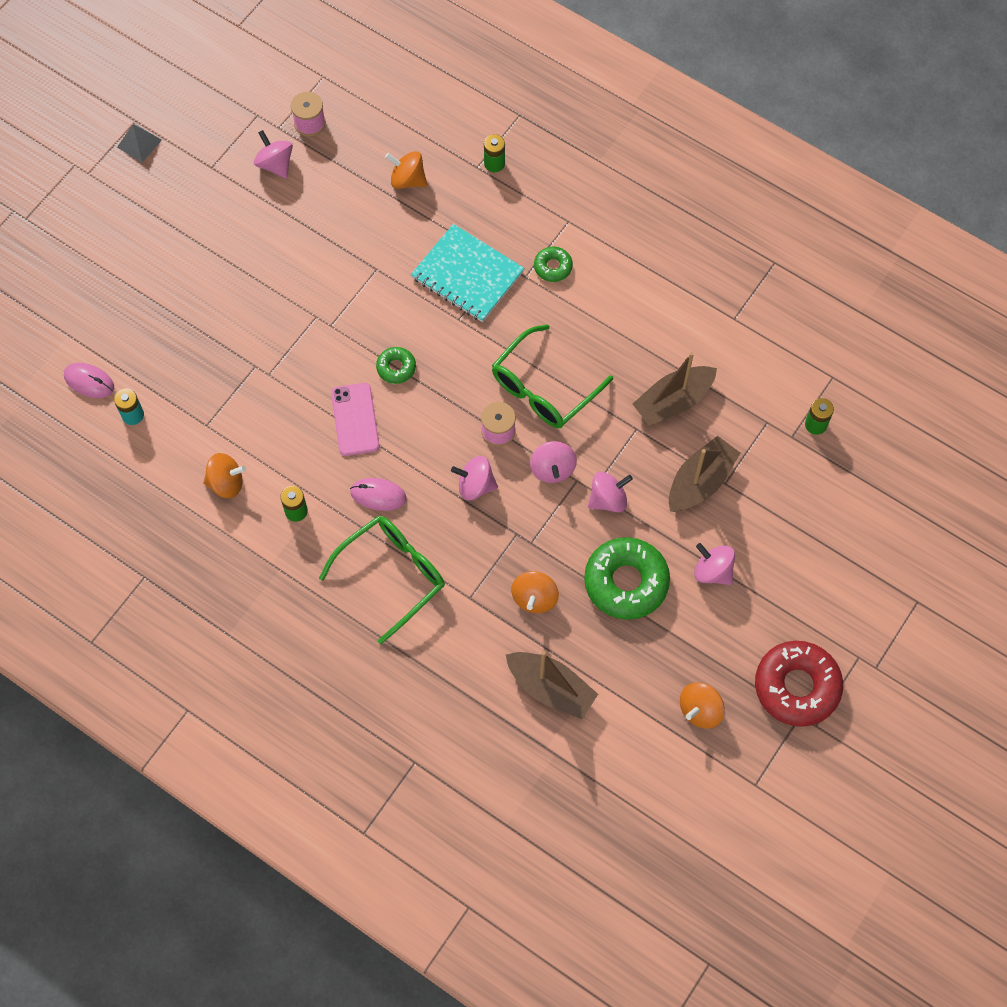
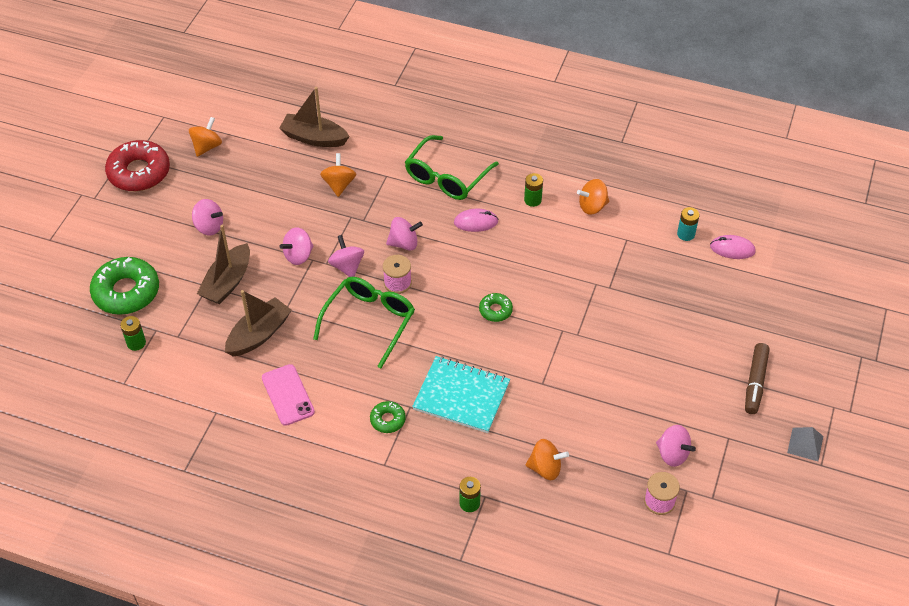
camera: 165 degrees right, 15 degrees down
pink phone [331,383,380,456] -> pink phone moved to [262,364,315,426]
green donut [584,537,670,620] -> green donut moved to [90,257,159,315]
none -> brown marker [745,343,770,414]

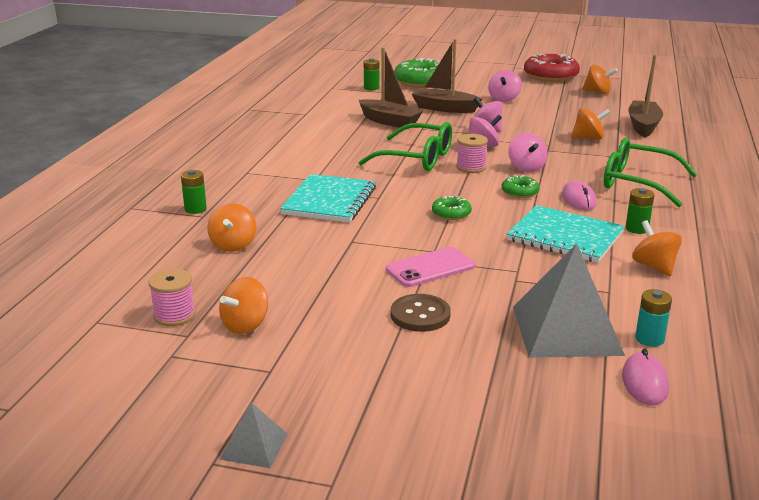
camera: 85 degrees right, 25 degrees down
pink phone [262,364,315,426] -> pink phone moved to [386,247,475,287]
green donut [370,401,406,433] -> green donut moved to [502,175,540,198]
pink spinning top [656,425,696,467] -> orange spinning top [219,277,268,334]
brown marker [745,343,770,414] -> none
none -> brown button [391,294,451,332]
none -> turquoise notebook [507,205,625,263]
none -> grey pyramid [513,243,625,358]

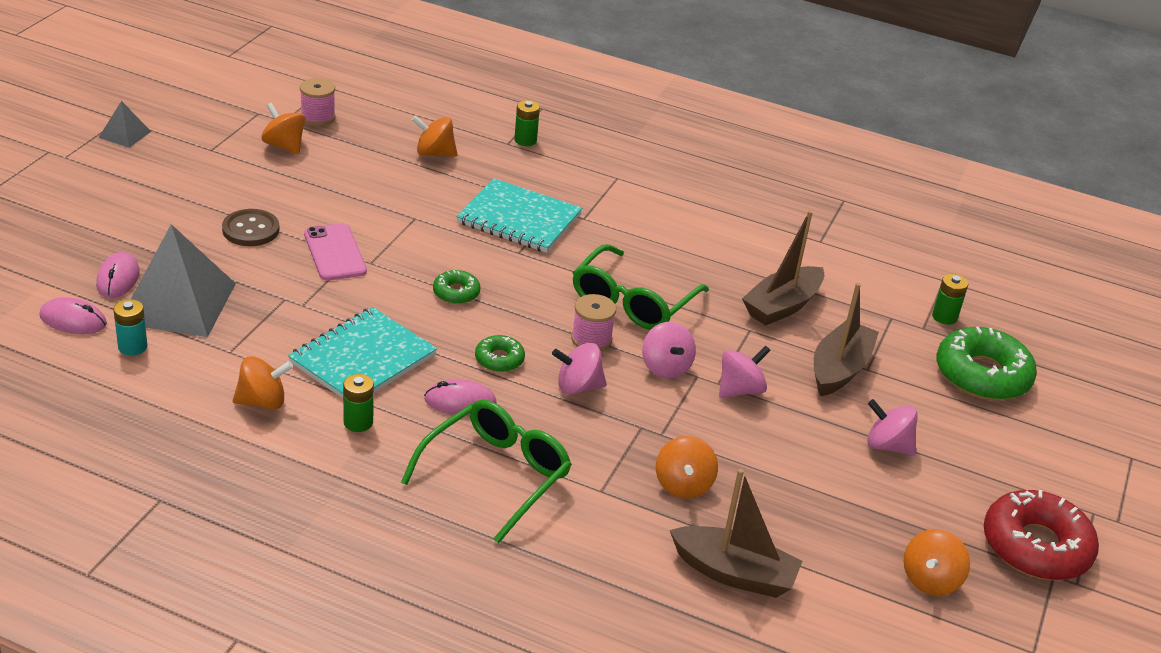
camera: 95 degrees right, 10 degrees up
none -> pink mouse [96,252,140,298]

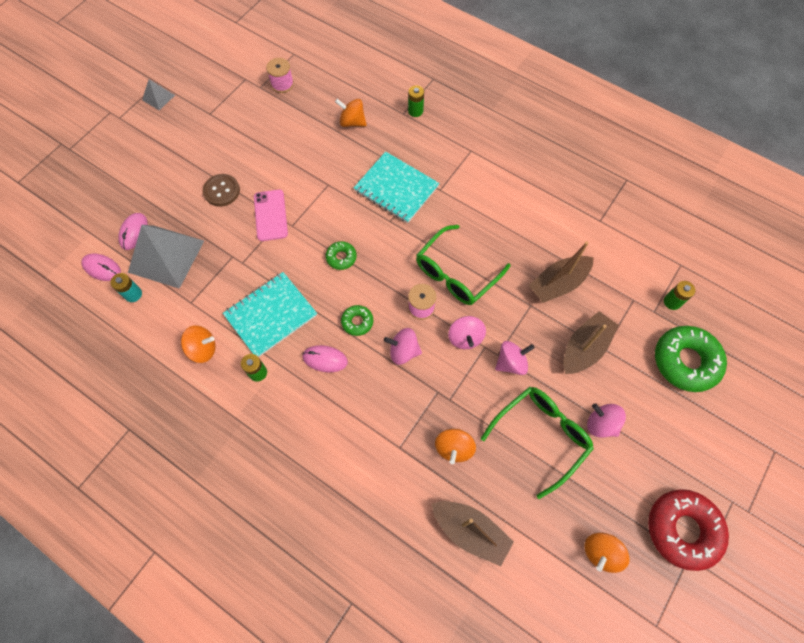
camera: 15 degrees right, 30 degrees up
orange spinning top [261,103,305,154] -> none
green glasses [401,400,572,544] -> green glasses moved to [481,387,594,499]

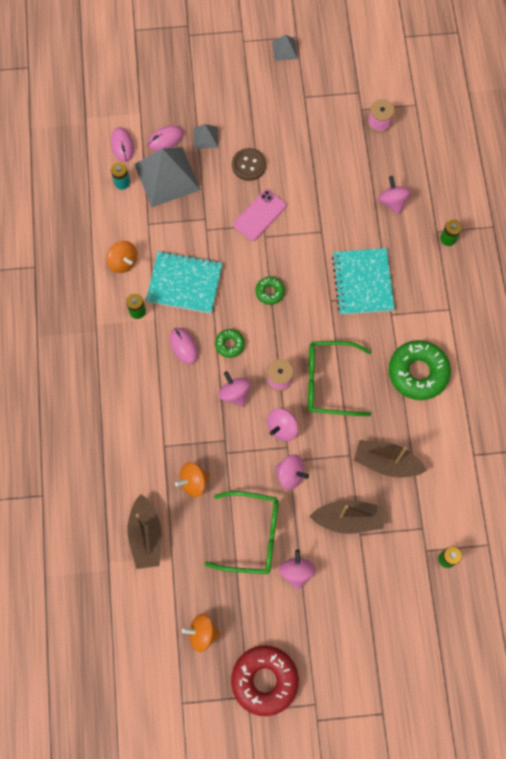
camera: 50 degrees right, 5 degrees up
orange spinning top [335,99,367,127] -> pink spinning top [378,176,411,215]
green donut [655,326,727,392] -> green donut moved to [389,340,451,400]
none -> grey pyramid [194,124,218,149]

